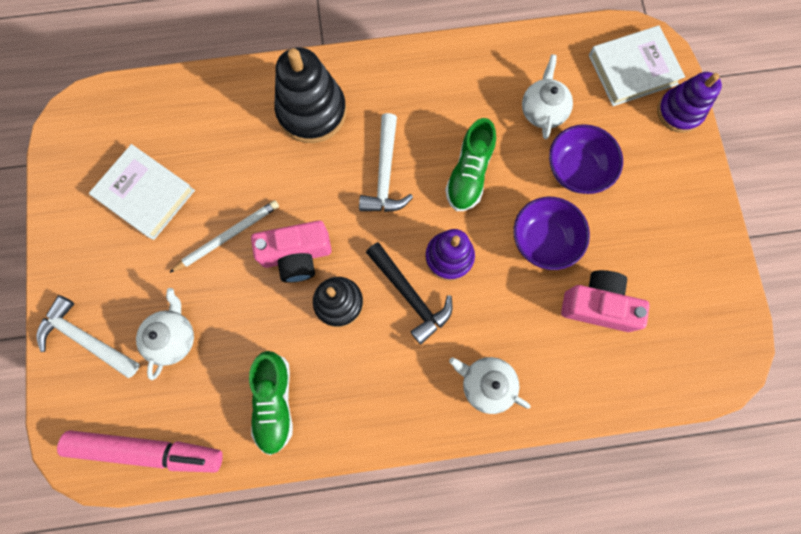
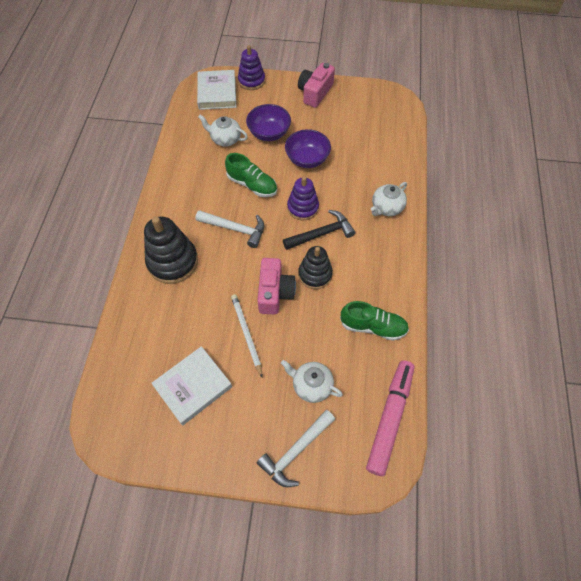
camera: 75 degrees left, 15 degrees down
pink camera [561,270,650,332] -> pink camera moved to [298,63,335,108]

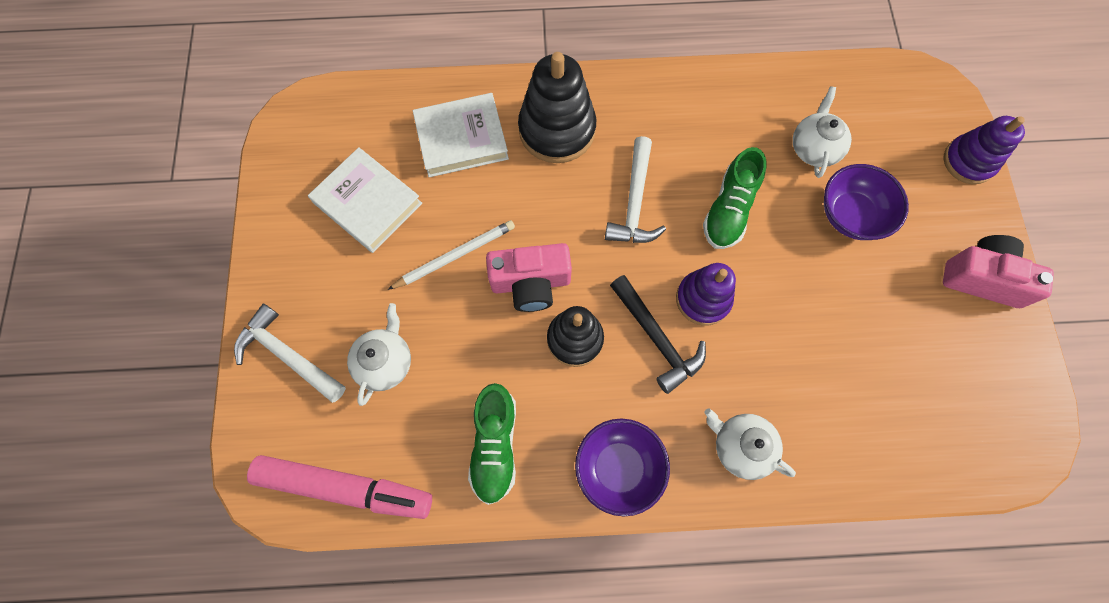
camera: 80 degrees right, 10 degrees up
white book [197,70,236,110] -> white book moved to [413,93,509,177]
purple bowl [285,129,331,168] -> purple bowl moved to [575,419,670,516]

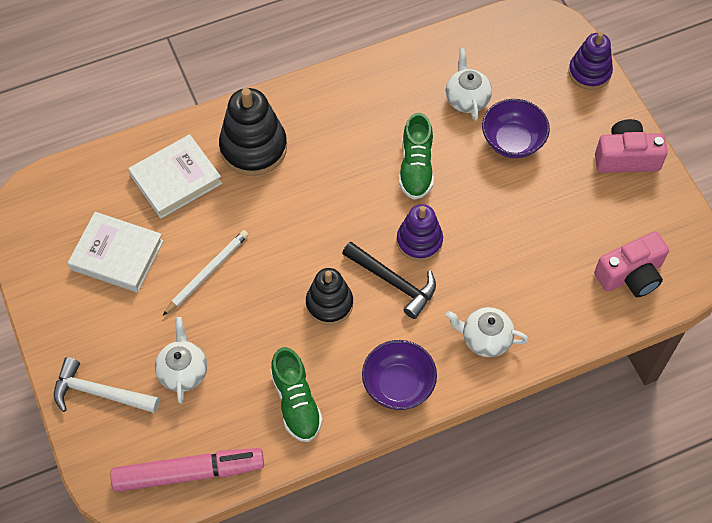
camera: 20 degrees left, 10 degrees down
pink camera [486,243,572,312] -> pink camera moved to [594,232,669,297]
white hammer [605,136,666,243] -> none

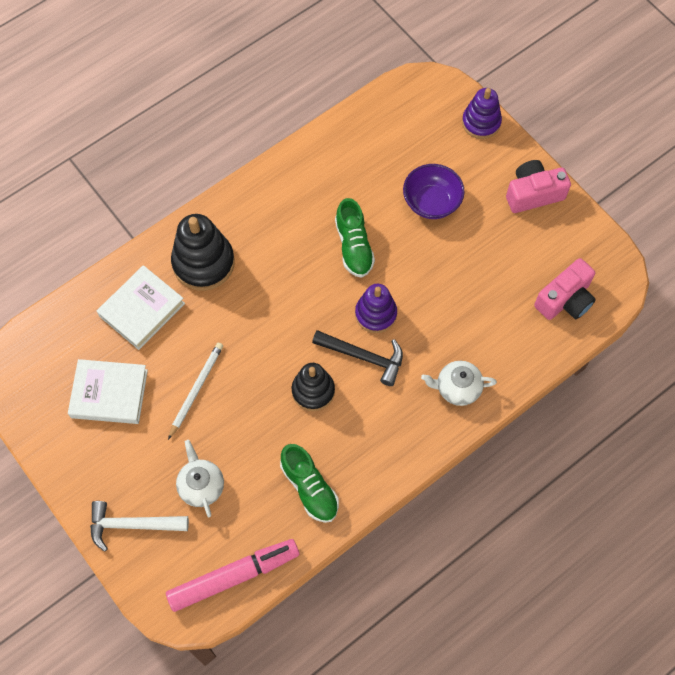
camera: 15 degrees left, 5 degrees up
purple bowl [362,340,437,410] -> none
white teapot [445,48,492,121] -> none

